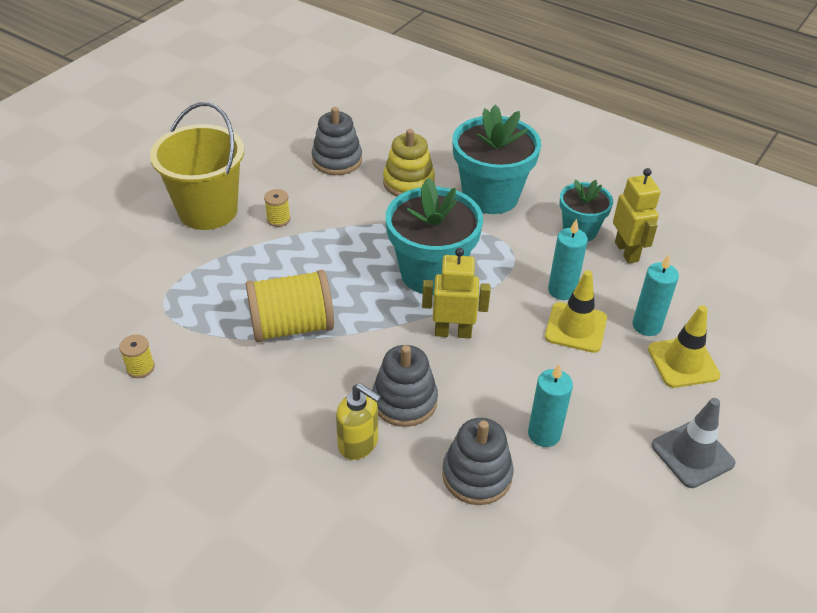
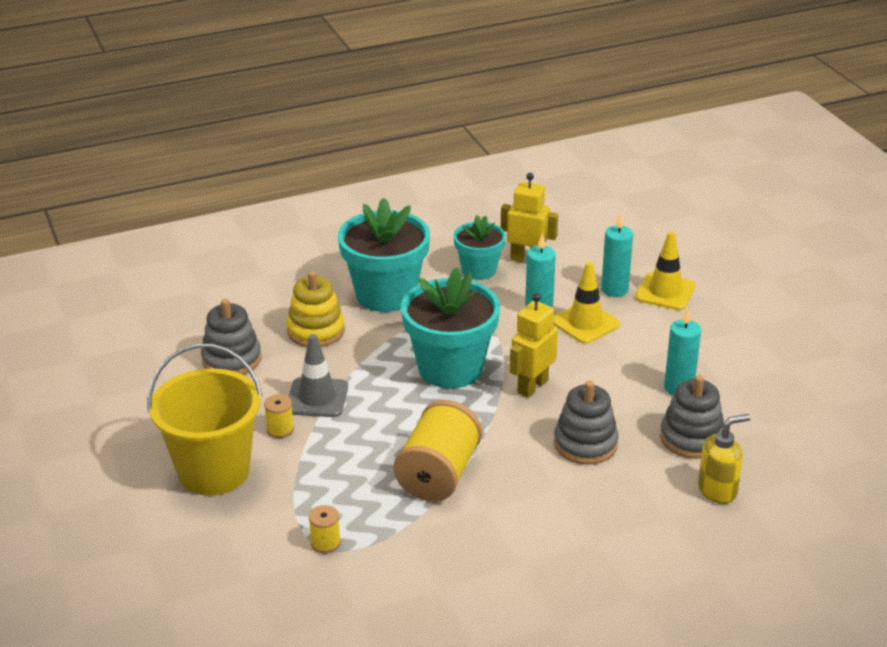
camera: 55 degrees left, 10 degrees down
yellow spool [119,334,155,378] -> yellow spool moved to [309,505,341,553]
yellow soap dispenser [336,383,381,460] -> yellow soap dispenser moved to [698,414,751,504]
grey traffic cone [652,398,735,488] -> grey traffic cone moved to [289,334,348,417]

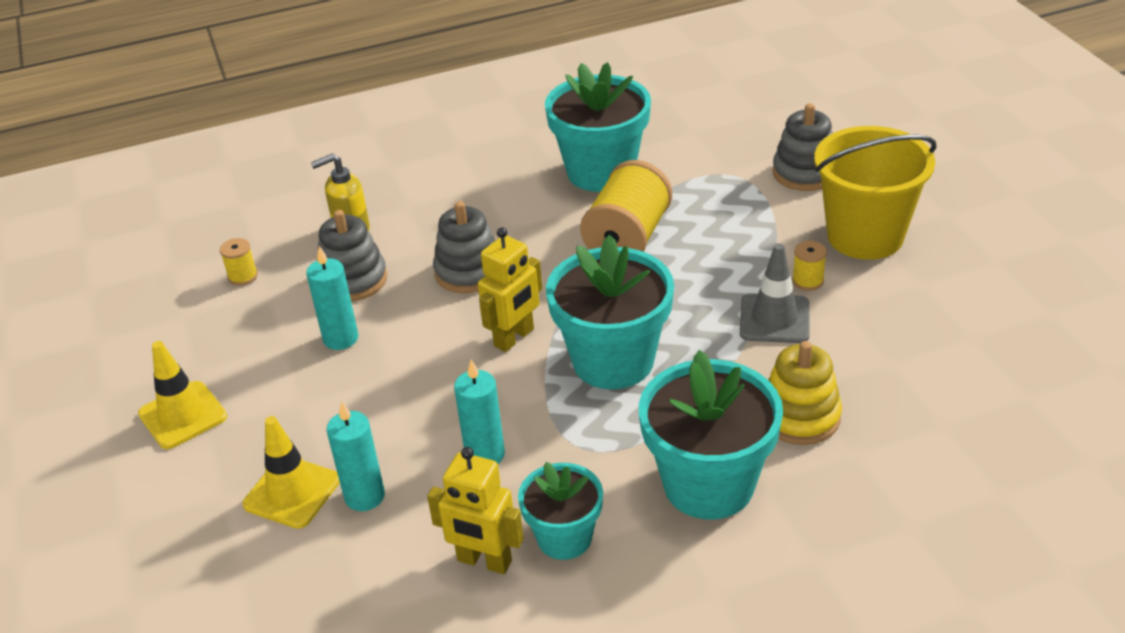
camera: 175 degrees left, 5 degrees up
grey stacking toy [201,299,261,375] -> grey stacking toy moved to [772,103,833,191]
yellow spool [309,505,341,553] -> yellow spool moved to [220,238,258,286]
yellow traffic cone [554,262,620,344] -> yellow traffic cone moved to [138,341,227,449]
none -> turquoise flower pot [545,62,651,192]

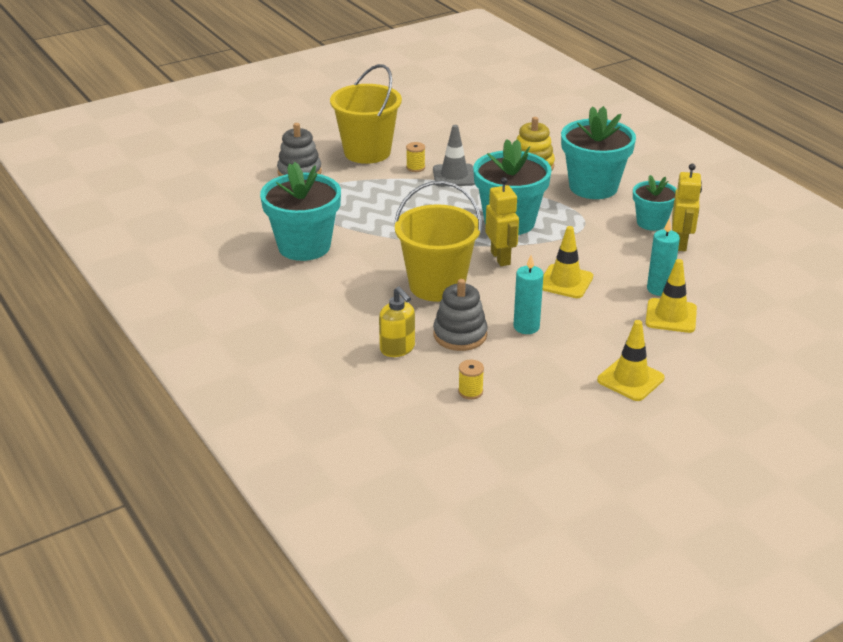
camera: 105 degrees left, 5 degrees down
grey stacking toy [433,201,495,293] -> yellow bucket [394,181,482,302]
turquoise candle [454,359,505,464] -> none
yellow robot [478,227,542,352] -> yellow robot turned 45 degrees clockwise [485,177,519,266]
yellow spool [580,160,672,252] -> none
none -> yellow traffic cone [542,226,593,298]

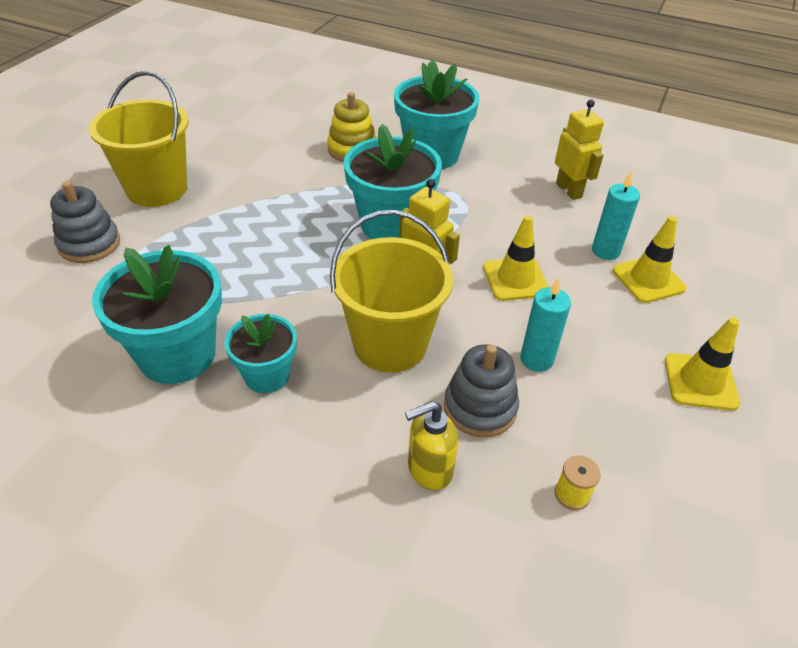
camera: 35 degrees left, 10 degrees up
yellow soap dispenser [379,286,415,357] -> yellow soap dispenser turned 135 degrees clockwise [405,401,458,490]
yellow spool [406,142,425,172] -> none
grey traffic cone [433,125,475,187] -> none
turquoise flower pot [633,175,676,231] -> turquoise flower pot moved to [224,314,297,393]

